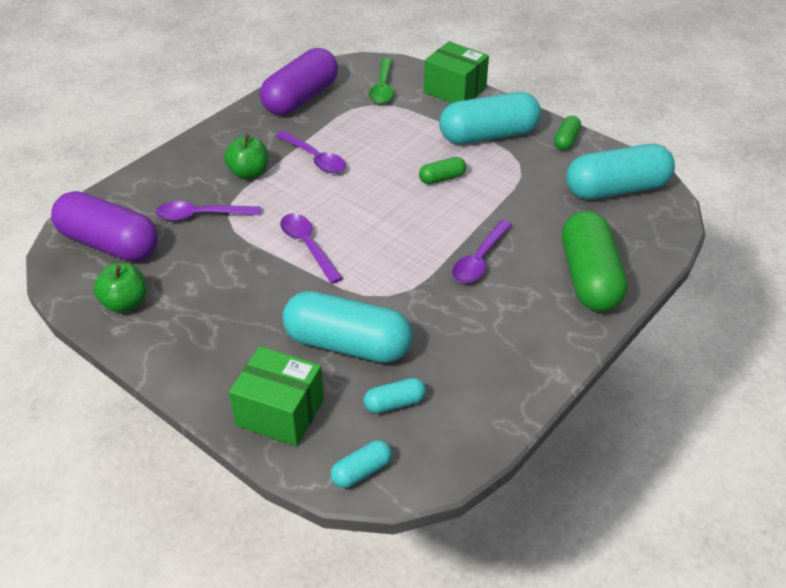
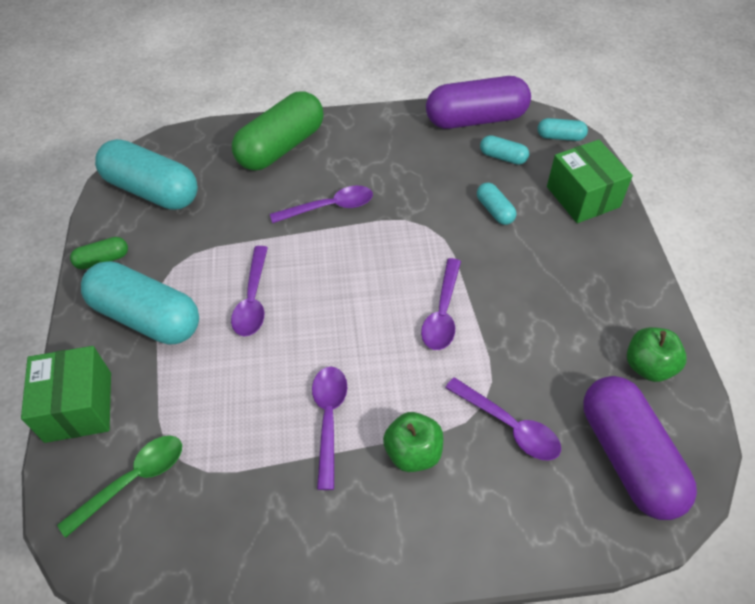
camera: 135 degrees left, 10 degrees up
purple capsule [260,48,338,115] -> purple capsule moved to [426,76,531,129]
turquoise capsule [283,291,412,363] -> turquoise capsule [477,183,516,225], size x0.46
green capsule [419,157,466,184] -> purple spoon [231,246,268,337]

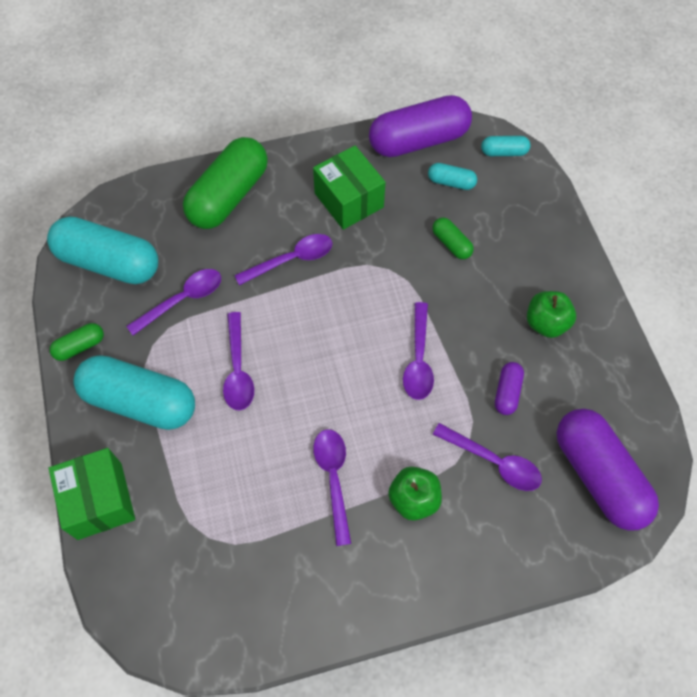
camera: 10 degrees left, 10 degrees up
green spoon [57,436,182,538] -> none
turquoise capsule [477,183,516,225] -> green capsule [432,218,474,259]
green box [547,140,633,223] -> green box moved to [313,146,386,230]
green apple [627,327,687,382] -> green apple moved to [527,291,576,338]
none -> purple spoon [126,269,221,335]
none -> purple capsule [495,362,524,415]

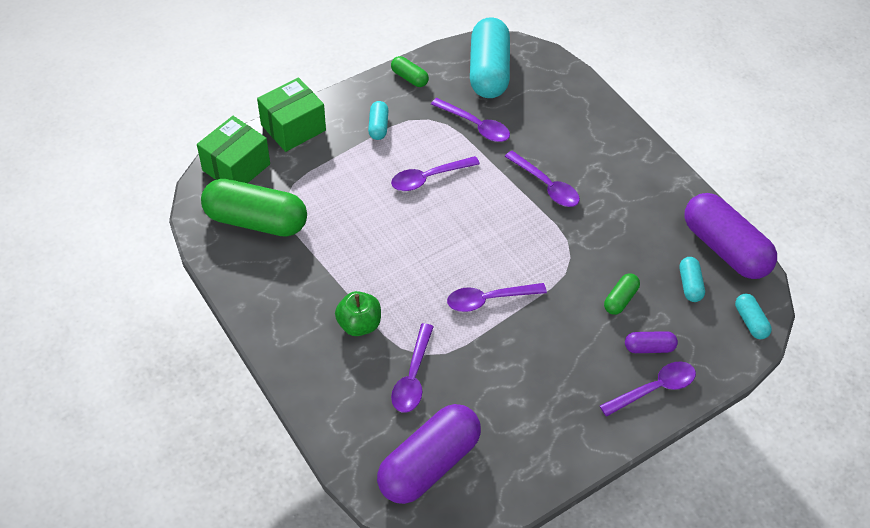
camera: 70 degrees right, 10 degrees down
turquoise capsule [73,355,195,430] -> turquoise capsule [368,101,389,140], size x0.46
green capsule [183,137,268,229] -> green capsule moved to [201,179,307,237]
green box [313,146,386,230] -> green box moved to [197,116,270,183]
purple spoon [313,429,351,546] -> purple spoon moved to [600,361,696,417]
purple capsule [495,362,524,415] -> purple capsule moved to [625,331,678,353]
green apple [527,291,576,338] -> none

